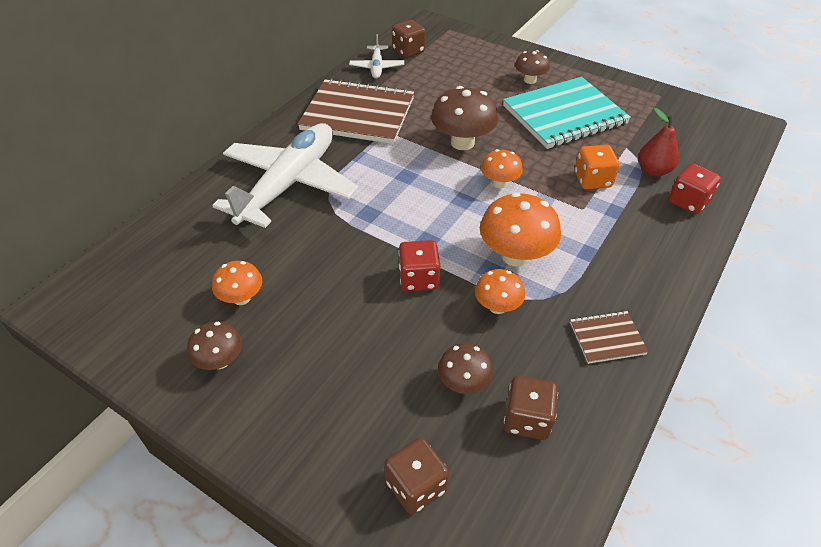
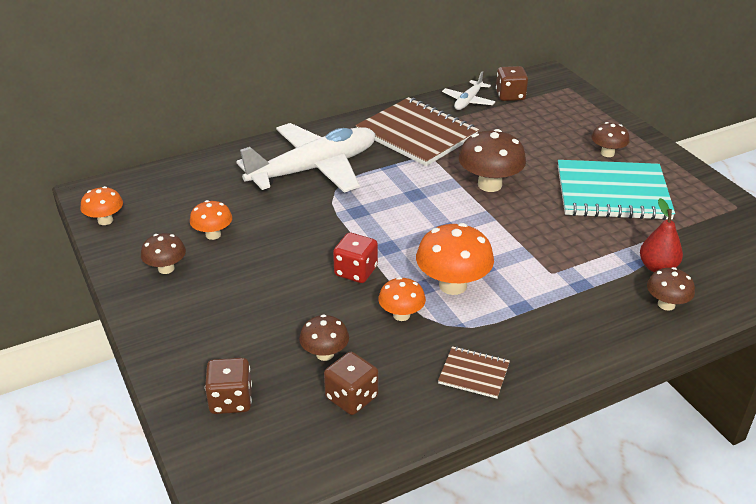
camera: 30 degrees right, 10 degrees down
orange mushroom [481,149,523,188] -> orange mushroom moved to [81,186,123,225]
orange dice [575,145,619,189] -> none
red dice [668,163,721,214] -> brown mushroom [647,267,695,311]

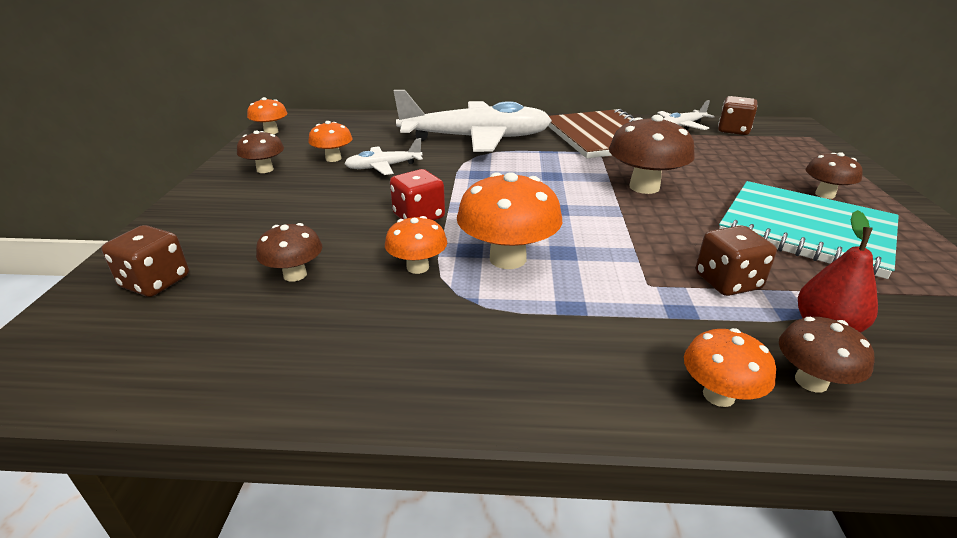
camera: 30 degrees right, 5 degrees down
brown dice [324,352,378,415] -> brown dice moved to [696,225,777,296]
brown notebook [438,346,510,399] -> none
none -> white plane [344,138,423,175]
none -> orange mushroom [684,328,776,407]

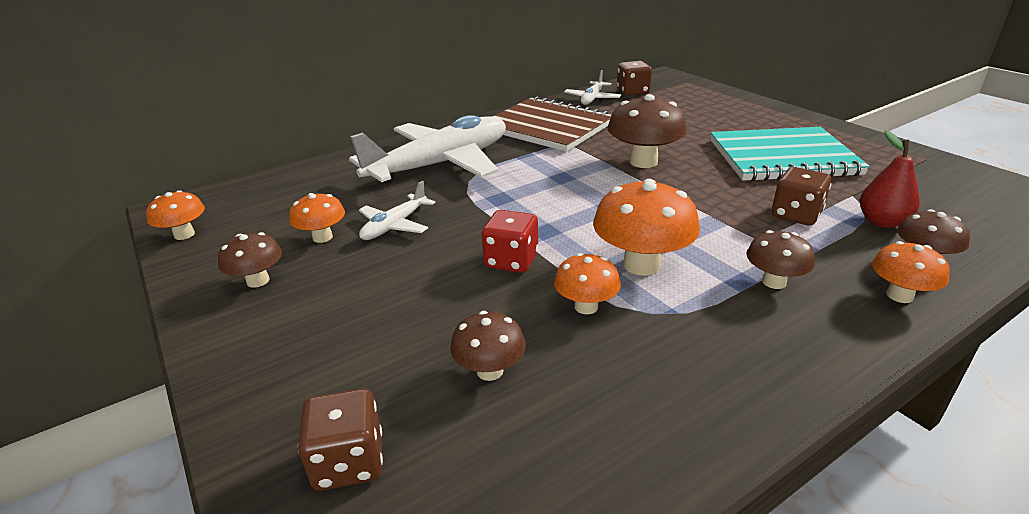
camera: 35 degrees left, 0 degrees up
brown mushroom [806,152,863,199] -> brown mushroom moved to [746,230,815,289]

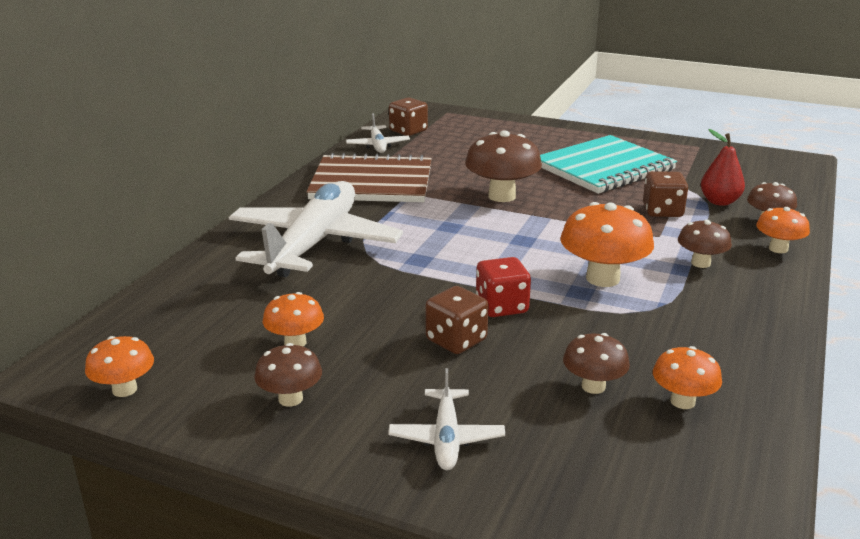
camera: 35 degrees left, 5 degrees down
brown dice [298,388,383,491] -> brown dice moved to [426,286,489,354]
white plane [359,181,435,240] -> white plane moved to [388,368,505,470]
orange mushroom [554,253,621,314] -> orange mushroom moved to [653,346,722,409]

